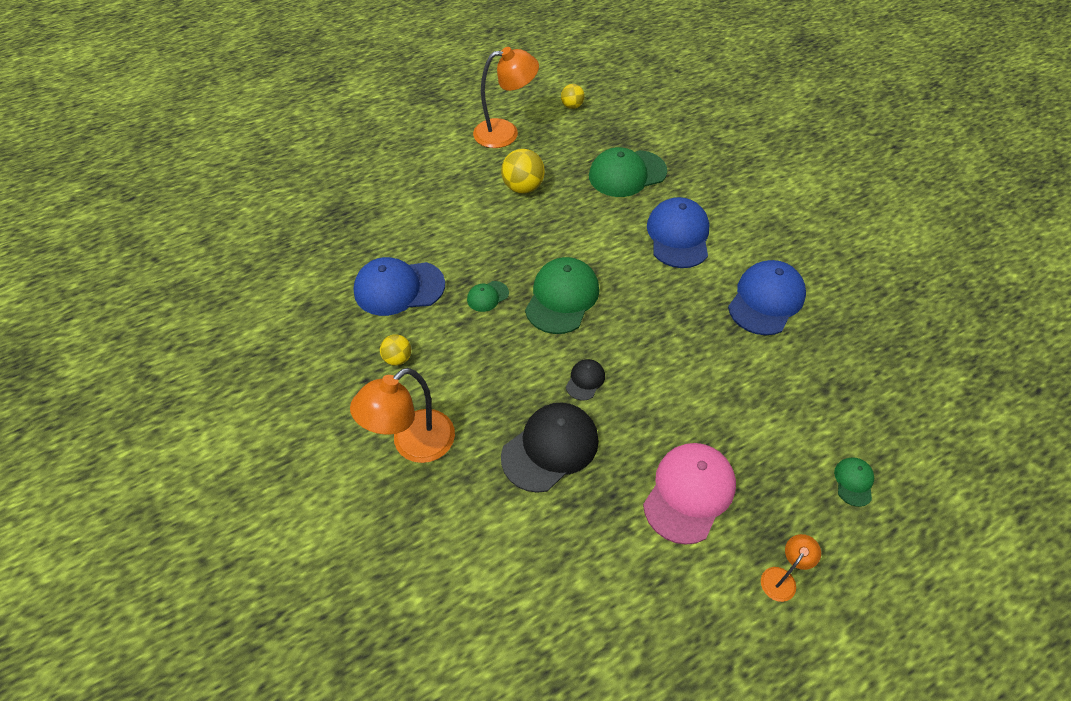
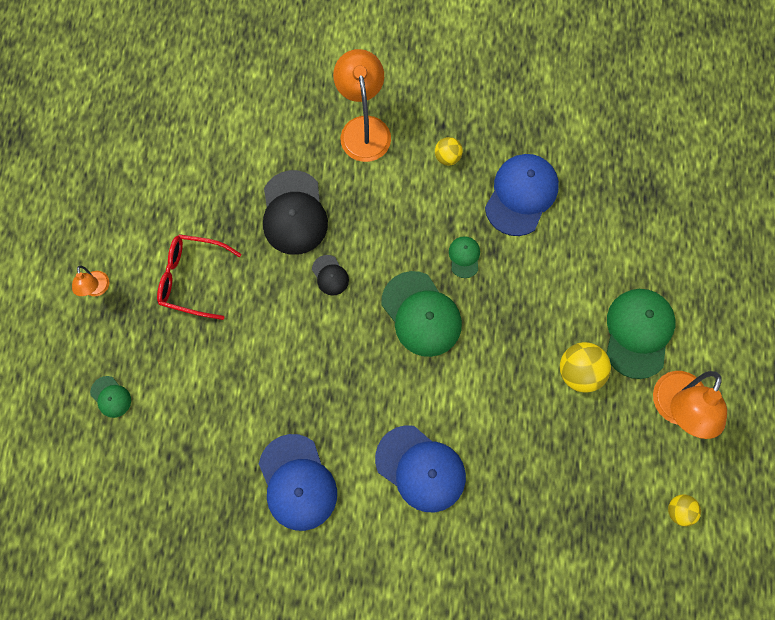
camera: 125 degrees right, 20 degrees up
green cap [589,147,667,197] -> green cap moved to [606,289,675,379]
pink cap [643,443,736,545] -> red glasses [157,234,242,320]

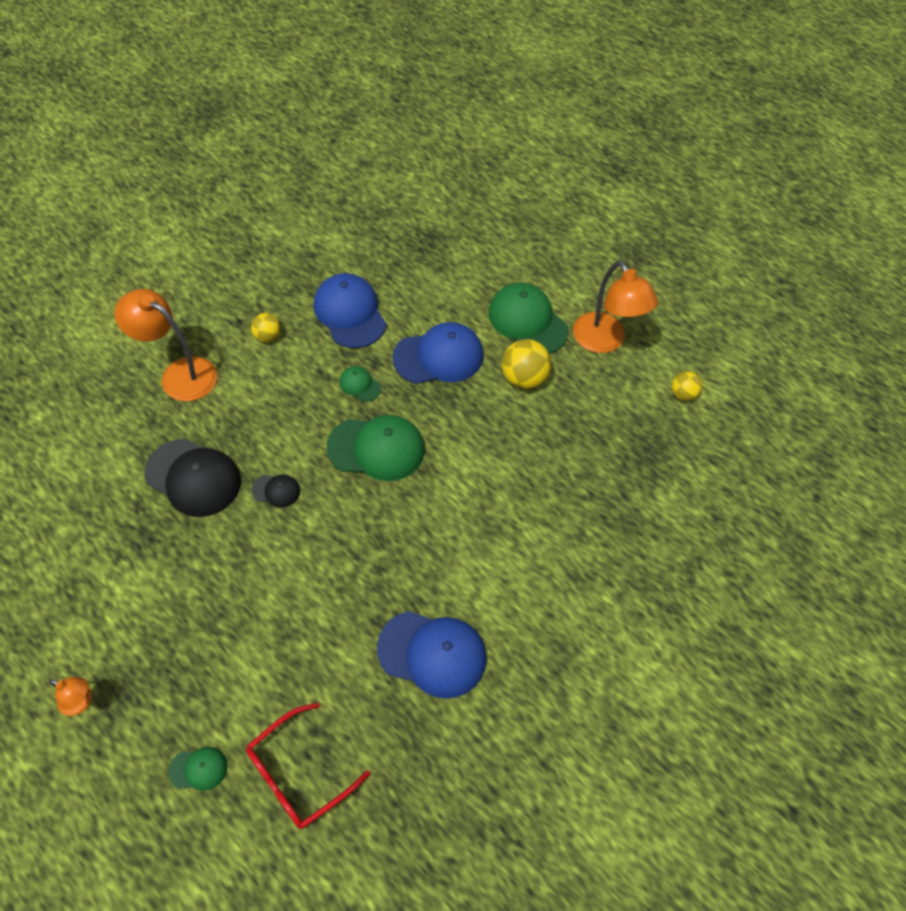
camera: 55 degrees left, 15 degrees down
red glasses [157,234,242,320] -> red glasses moved to [246,703,370,829]
blue cap [375,425,466,512] -> blue cap moved to [393,322,484,384]

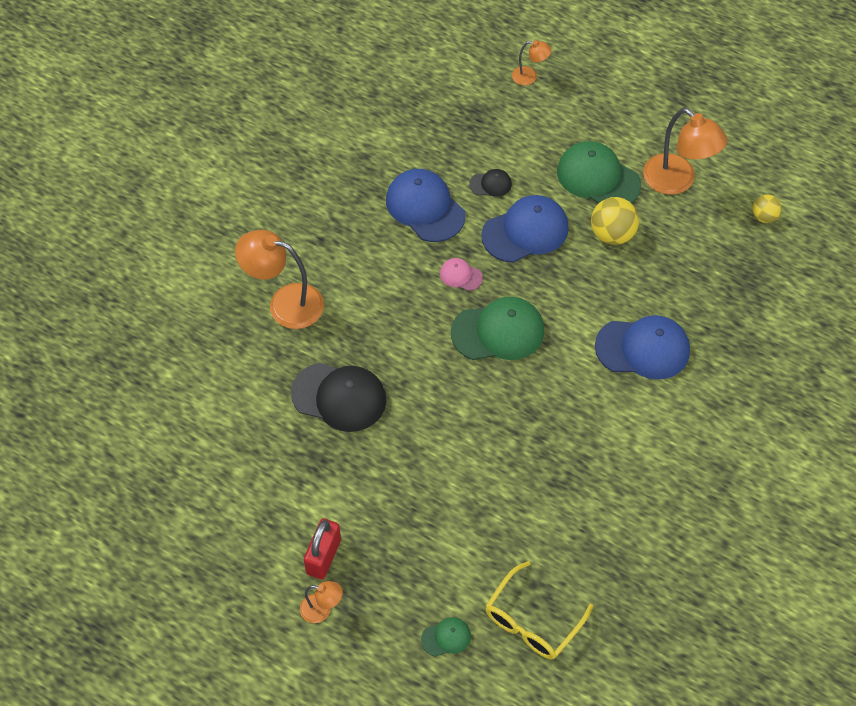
camera: 10 degrees left, 0 degrees up
red glasses [246,703,370,829] -> yellow glasses [485,561,593,659]
yellow ball [251,313,281,342] -> none
black cap [251,474,300,508] -> black cap moved to [469,169,512,197]
green cap [339,366,381,402] -> pink cap [440,258,483,291]
blue cap [377,611,487,699] -> blue cap moved to [595,315,690,380]
none -> red padlock [304,519,341,579]
none -> orange lamp [512,40,552,85]

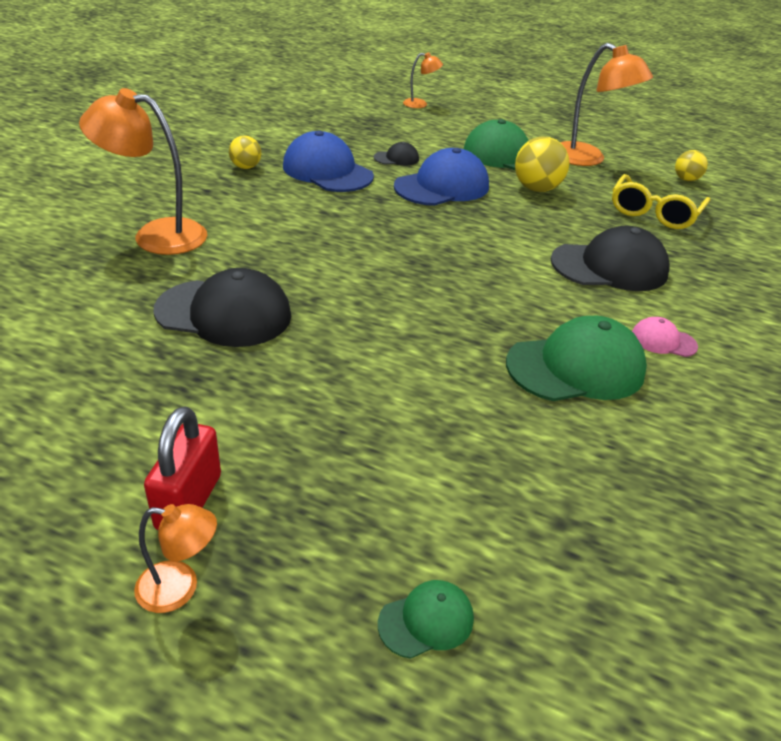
camera: 10 degrees left, 20 degrees down
pink cap [440,258,483,291] -> pink cap moved to [632,317,698,357]
green cap [451,297,544,360] -> green cap moved to [506,316,647,401]
yellow glasses [485,561,593,659] -> yellow glasses moved to [612,174,710,229]
blue cap [595,315,690,380] -> black cap [551,226,670,291]
none -> yellow ball [229,135,261,169]

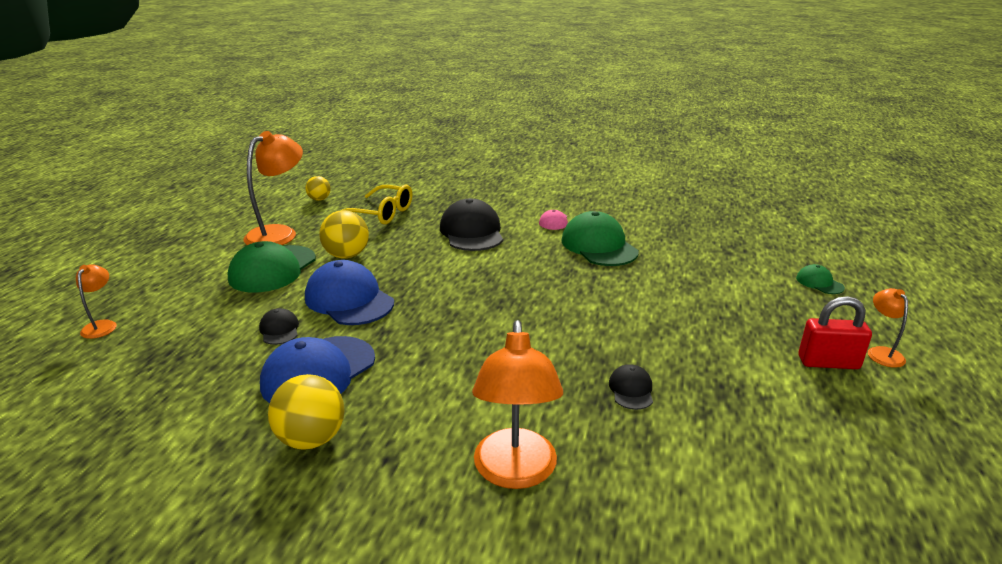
camera: 95 degrees left, 10 degrees down
black cap [154,268,291,347] -> black cap [609,364,653,410], size x0.48
yellow ball [229,135,261,169] -> yellow ball [268,374,345,450], size x1.66

